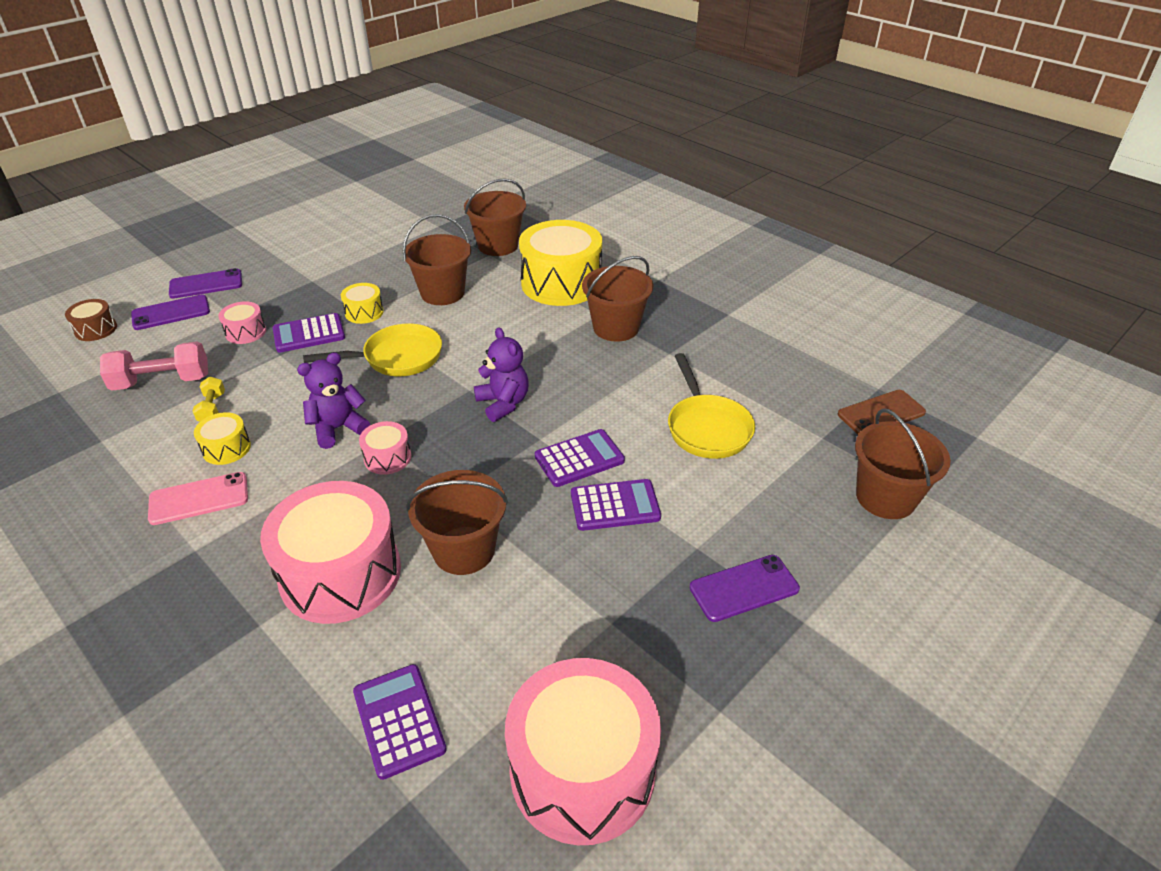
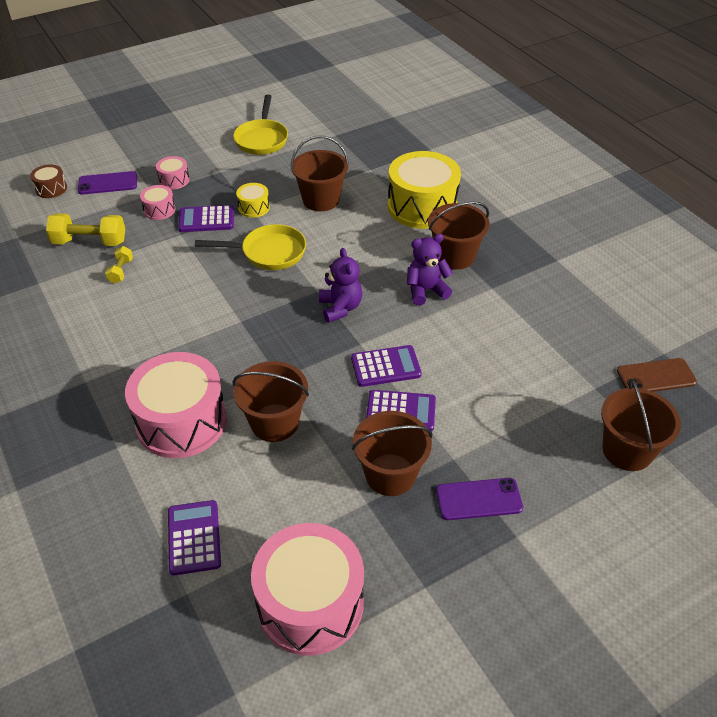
camera: 15 degrees right, 5 degrees up
pink dumbbell [100,341,208,390] -> yellow dumbbell [46,213,125,246]
pink phone [148,472,248,525] -> none
purple phone [169,268,242,299] -> none
yellow drum [194,412,251,465] -> none
purple teddy bear [297,352,370,449] -> purple teddy bear moved to [407,234,453,305]
pink drum [359,421,411,475] -> pink drum moved to [156,156,190,189]
brown bucket [464,178,526,256] -> brown bucket moved to [352,411,432,496]
yellow pan [668,353,755,459] -> yellow pan moved to [233,94,288,155]

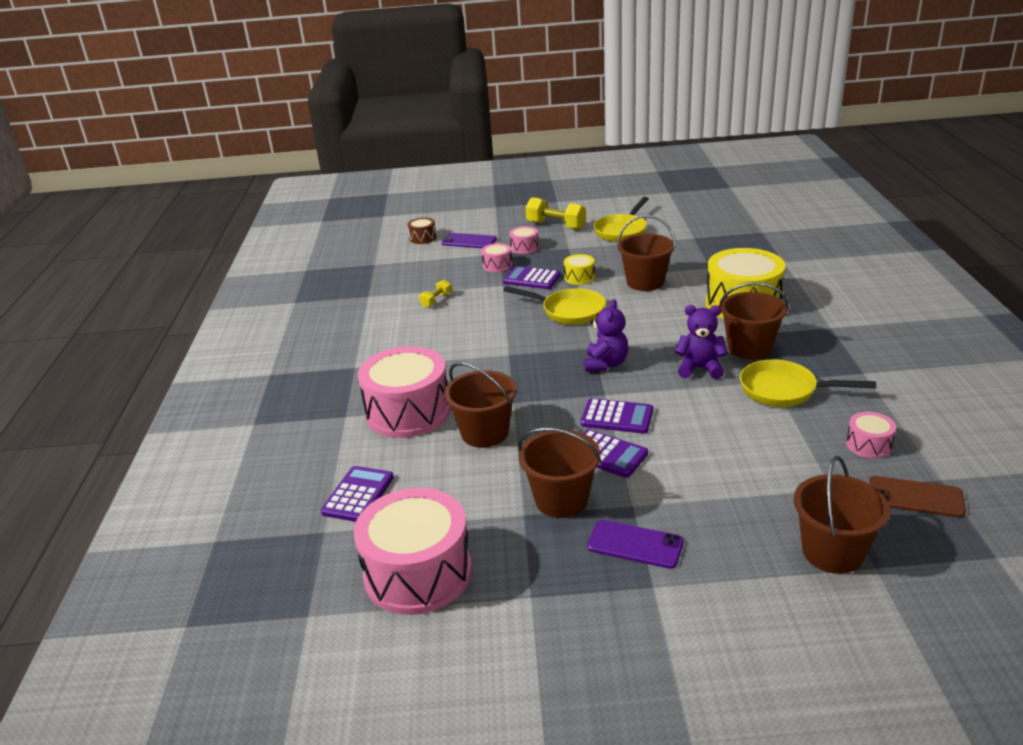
camera: 30 degrees right, 15 degrees down
yellow dumbbell [46,213,125,246] -> yellow dumbbell moved to [526,197,586,230]
none -> yellow pan [740,359,876,407]
none -> pink drum [846,412,896,459]

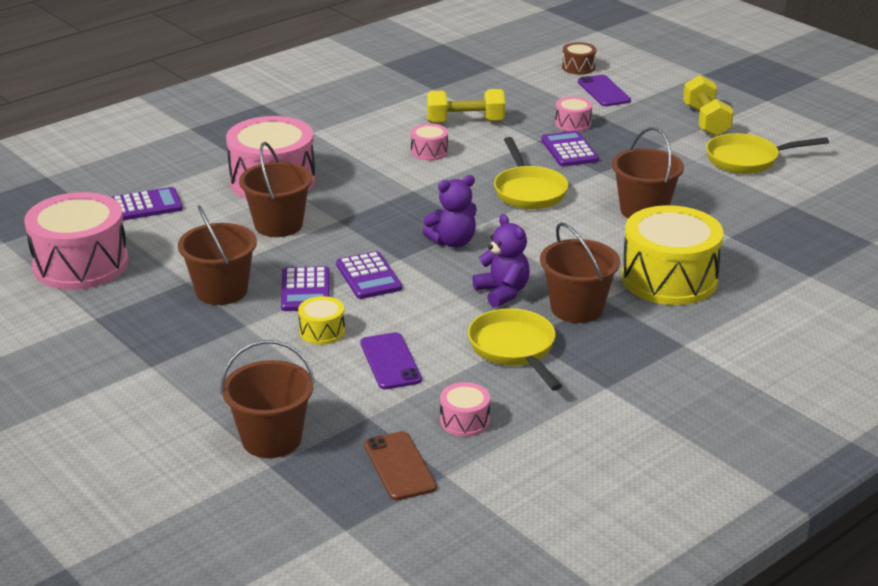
camera: 50 degrees right, 0 degrees up
yellow dumbbell [419,279,451,308] -> yellow dumbbell [427,89,505,123], size x1.85
pink drum [509,226,539,254] -> pink drum moved to [411,124,448,161]
yellow drum [564,254,595,285] -> yellow drum moved to [298,296,345,345]
purple phone [587,520,684,569] -> purple phone moved to [360,332,422,389]

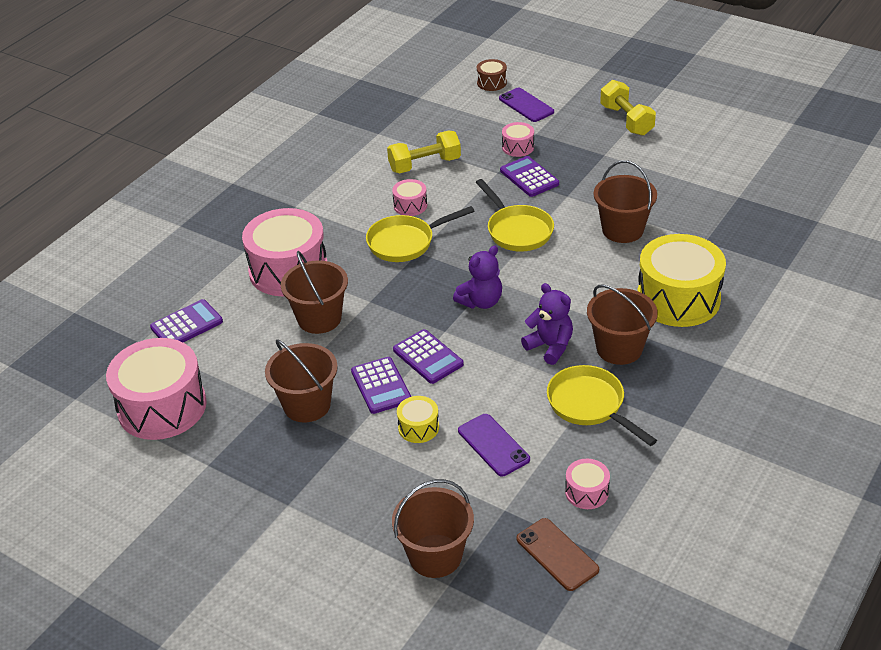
camera: 15 degrees left, 10 degrees up
yellow pan [706,133,829,174] -> yellow pan moved to [366,206,475,262]

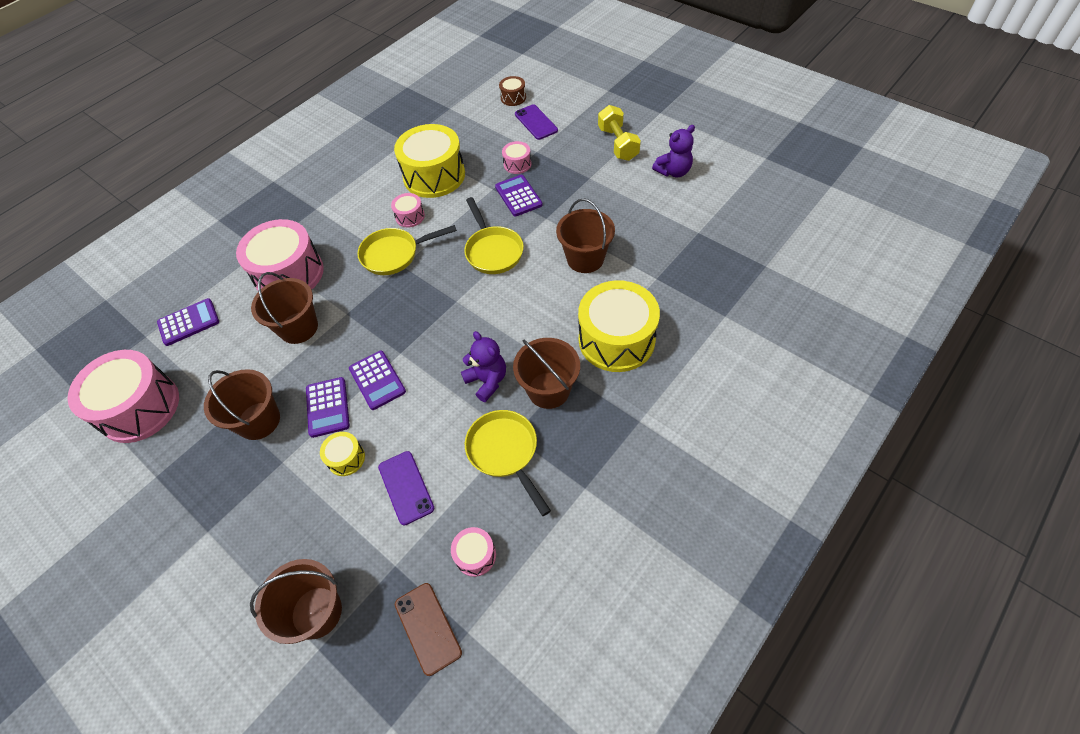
camera: 10 degrees right, 15 degrees up
yellow dumbbell [387,131,461,173] -> yellow drum [394,124,465,198]
purple teddy bear [453,246,502,309] -> purple teddy bear moved to [652,125,695,177]

